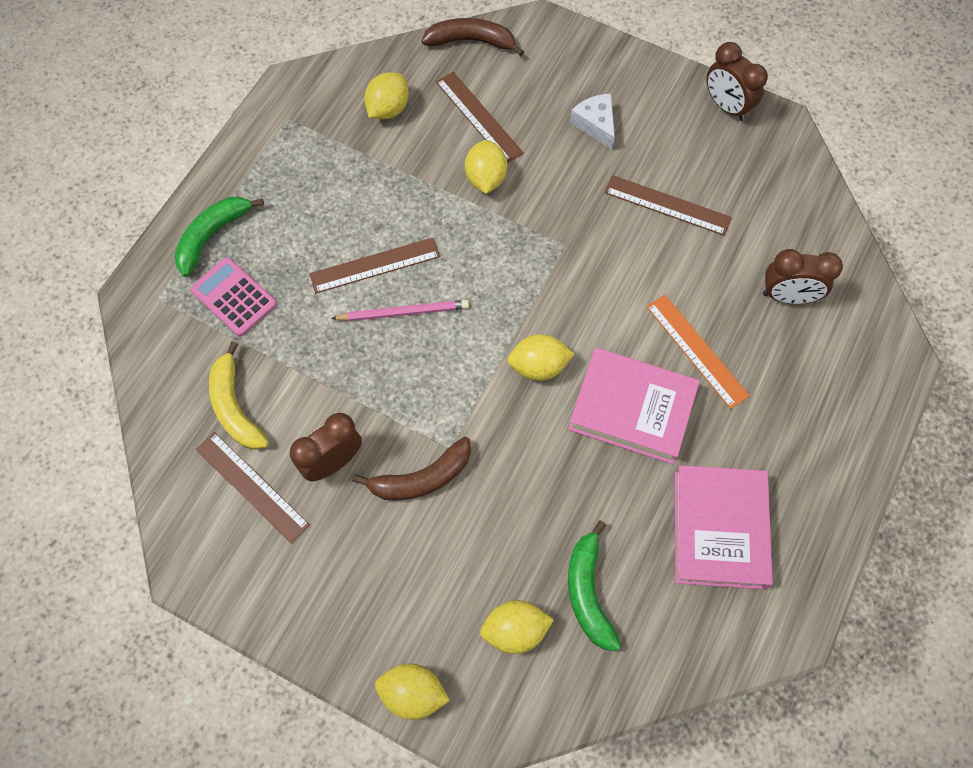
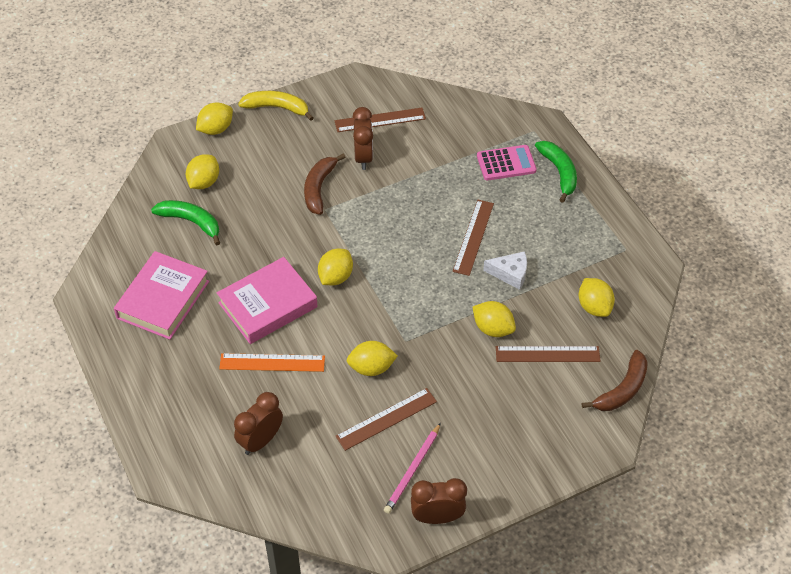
camera: 125 degrees right, 15 degrees down
yellow banana [209,341,269,450] -> yellow banana moved to [238,91,314,121]
pink pencil [331,300,469,321] -> pink pencil moved to [384,423,441,514]
white cheese [570,94,615,150] -> white cheese moved to [483,251,527,290]
pink book [675,465,773,589] -> pink book turned 75 degrees clockwise [114,251,209,340]
none -> yellow lemon [347,341,398,376]

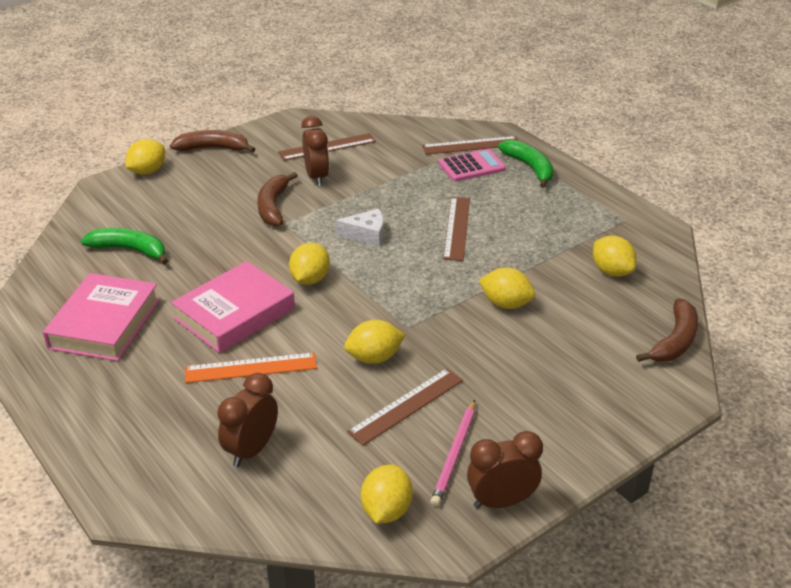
camera: 10 degrees left, 15 degrees down
yellow lemon [186,154,219,189] -> yellow lemon moved to [361,464,413,524]
yellow banana [238,91,314,121] -> brown banana [170,130,255,152]
white cheese [483,251,527,290] -> white cheese moved to [336,208,384,247]
brown ruler [496,346,601,362] -> brown ruler moved to [422,136,519,155]

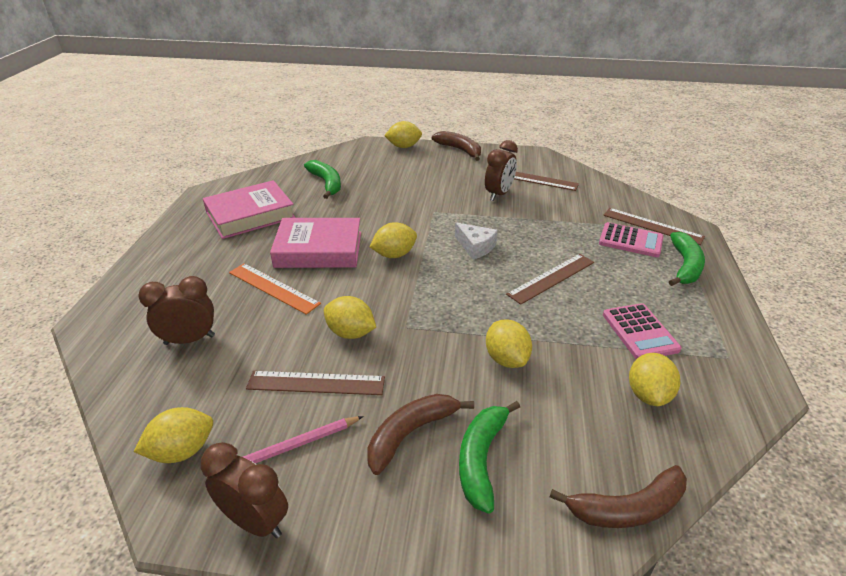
camera: 45 degrees right, 0 degrees up
brown banana [257,172,298,227] -> brown banana moved to [367,394,474,475]
none -> green banana [459,401,520,514]
none -> pink calculator [603,303,682,359]

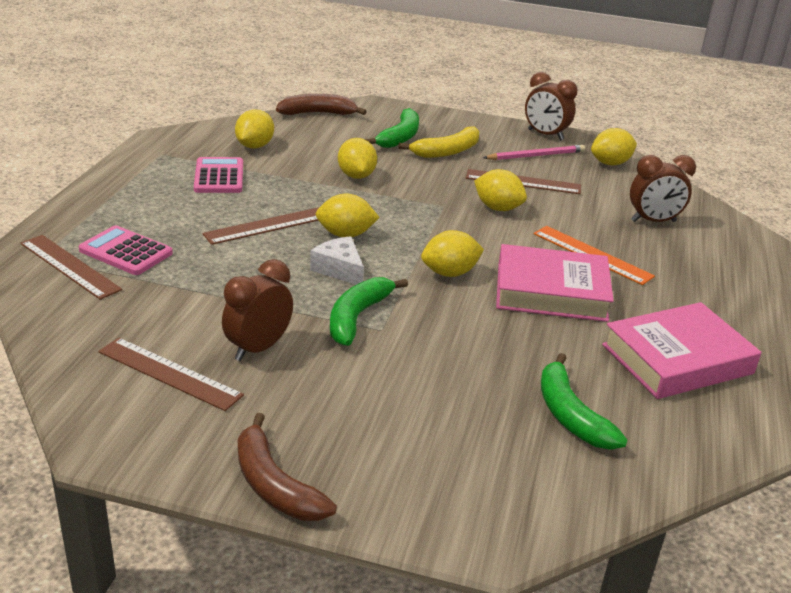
camera: 175 degrees left, 5 degrees down
brown banana [367,394,474,475] -> yellow banana [398,126,479,158]
yellow lemon [384,121,422,148] -> yellow lemon moved to [316,193,380,237]
green banana [669,232,705,286] -> green banana moved to [330,277,408,346]

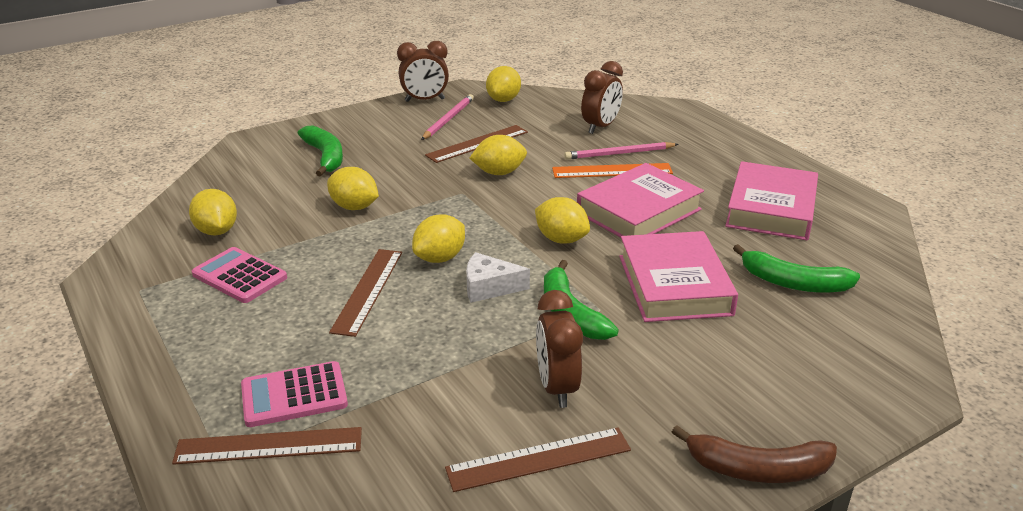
camera: 45 degrees left, 0 degrees up
brown banana [276,94,367,115] -> none
yellow banana [398,126,479,158] -> none
yellow lemon [421,230,484,277] -> yellow lemon turned 75 degrees counterclockwise [535,197,590,244]
none -> pink pencil [564,142,679,160]
none -> pink book [619,231,738,322]

